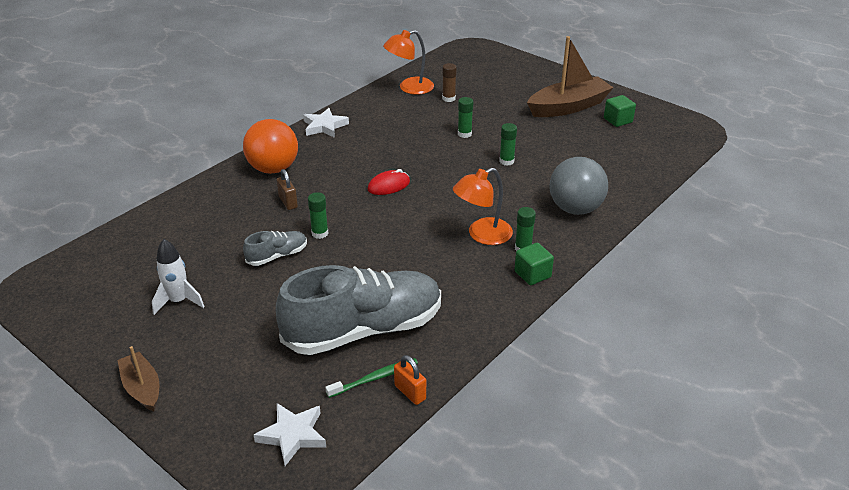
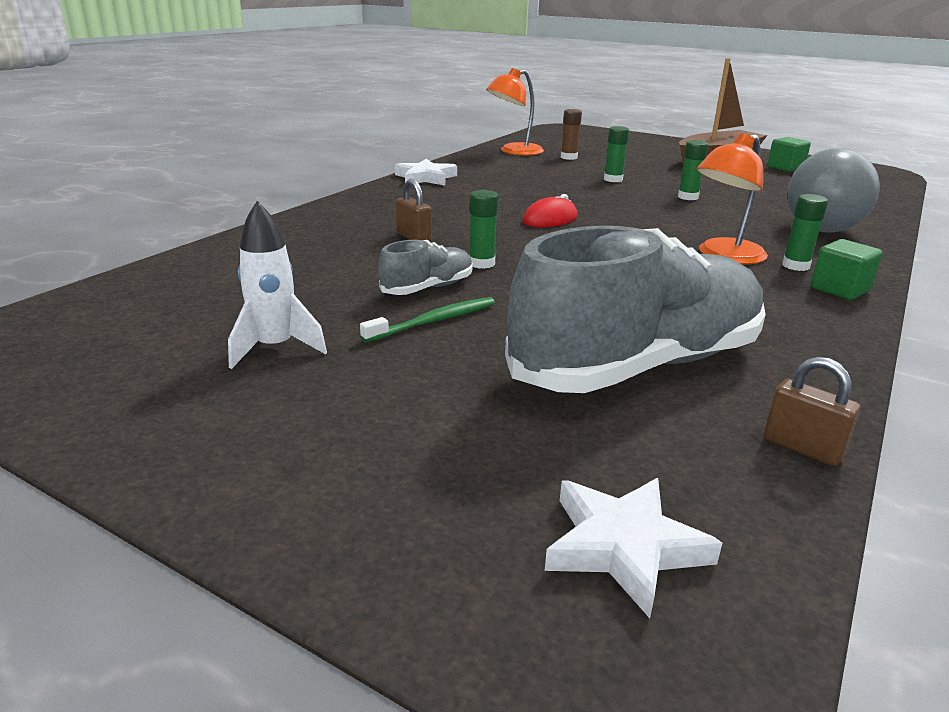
camera: 10 degrees left, 10 degrees down
brown boat [118,346,159,411] -> none
orange ball [243,119,298,174] -> none
green toothbrush [325,358,418,398] -> green toothbrush moved to [360,297,495,343]
orange padlock [394,355,426,405] -> brown padlock [764,357,860,466]

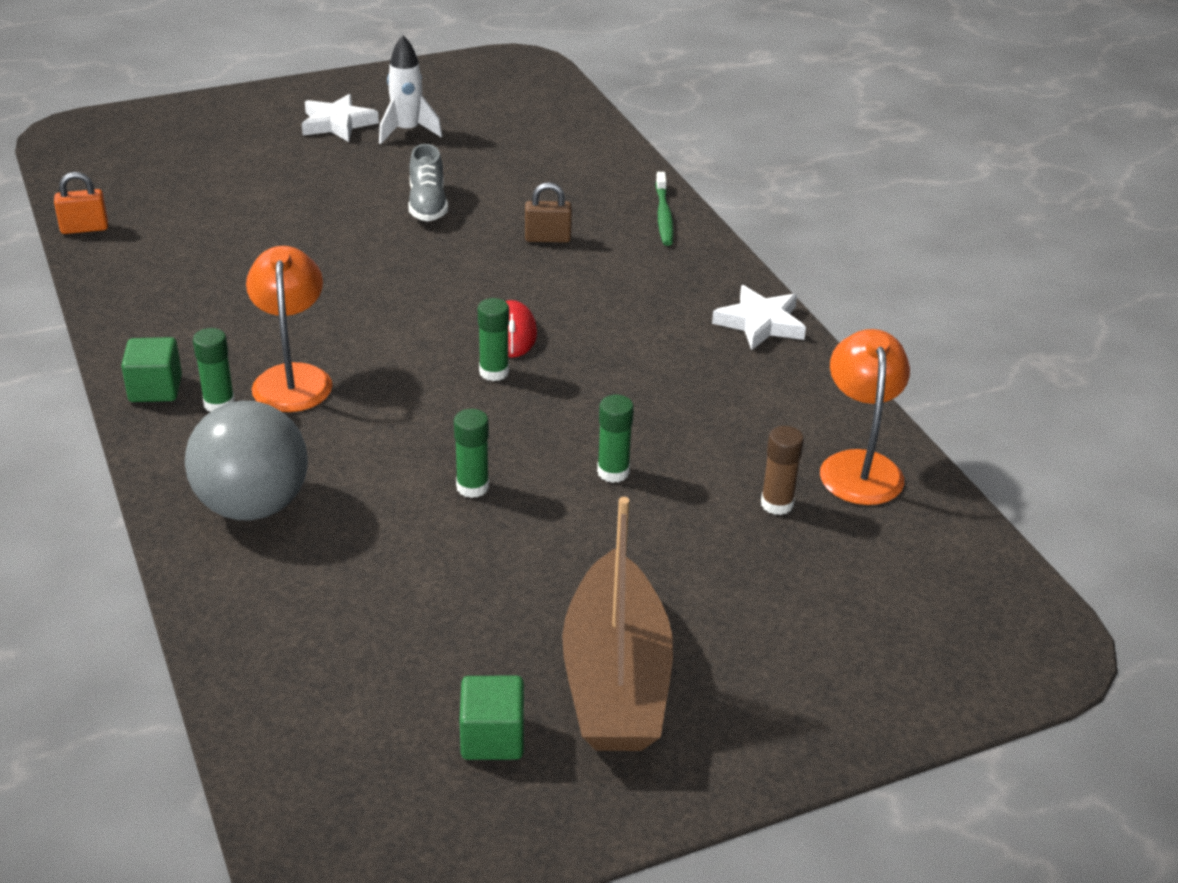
camera: 125 degrees right, 10 degrees up
green toothbrush [360,297,495,343] -> green toothbrush moved to [655,172,674,246]
green glue stick [469,190,498,269] -> green glue stick moved to [478,298,509,381]
grey shoe [505,226,766,393] -> none
white star [545,478,722,618] -> white star moved to [302,94,379,142]
brown padlock [764,357,860,466] -> orange padlock [54,172,108,234]

